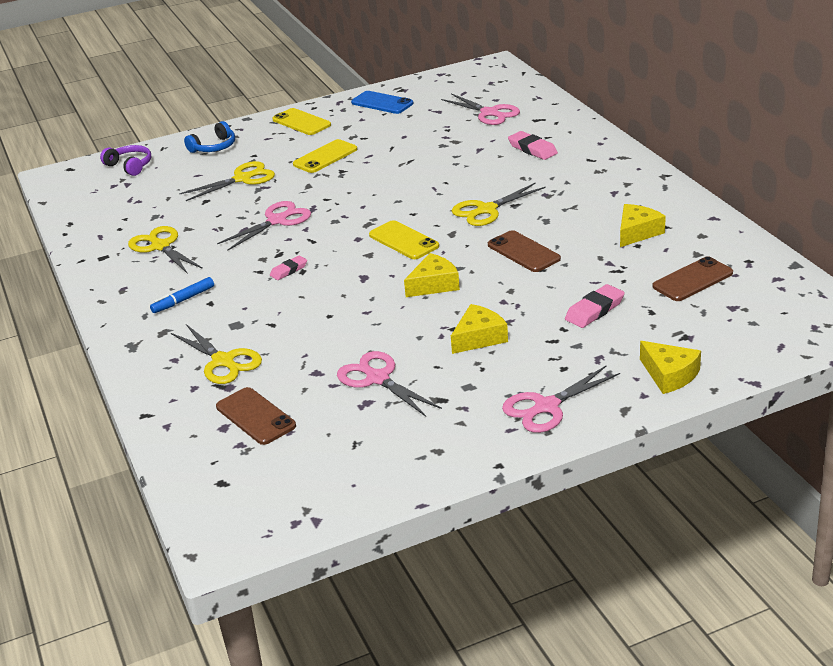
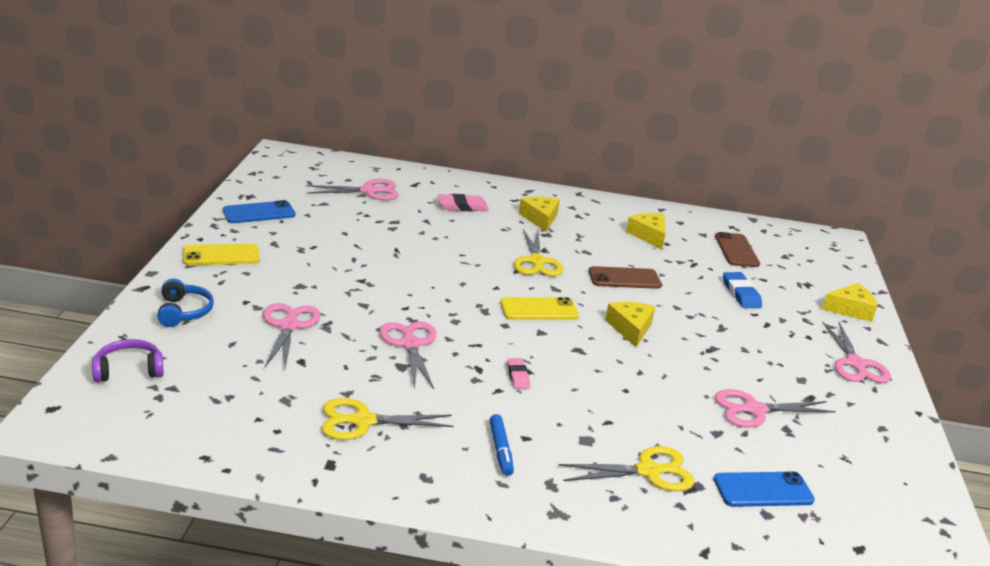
camera: 65 degrees left, 5 degrees down
yellow scissors [179,161,275,201] -> pink scissors [263,303,321,368]
brown phone [216,387,296,445] -> blue phone [714,471,815,507]
yellow phone [293,139,357,173] -> none
yellow cheese [451,304,508,354] -> yellow cheese moved to [519,197,560,232]
pink eraser [565,284,625,328] -> blue eraser [723,272,762,308]

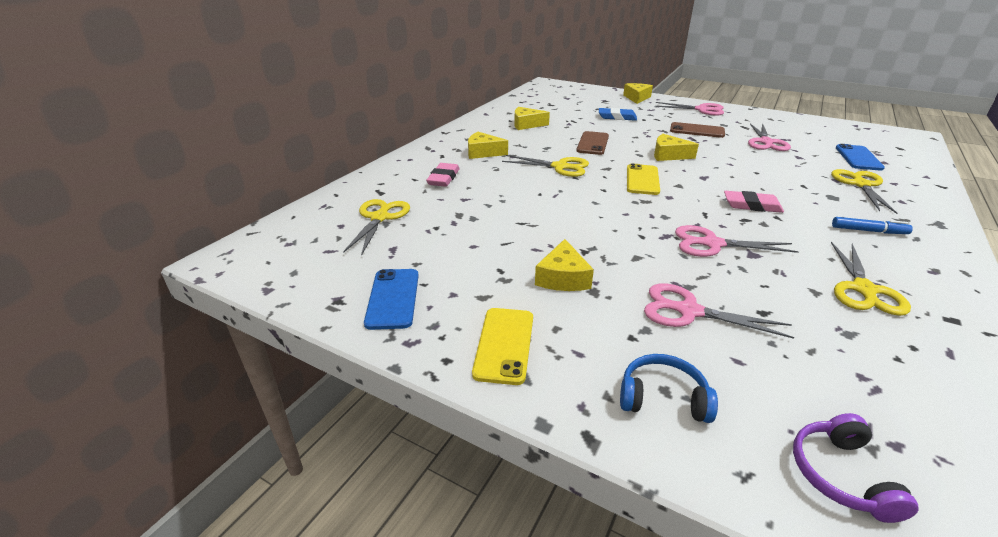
camera: 65 degrees left, 5 degrees up
pink scissors [306,179,399,200] -> yellow scissors [343,199,410,256]
pink eraser [507,358,530,389] -> pink eraser [724,191,784,213], size x1.55
brown phone [715,232,760,267] -> brown phone moved to [670,122,725,138]
none -> yellow cheese [535,239,594,291]

